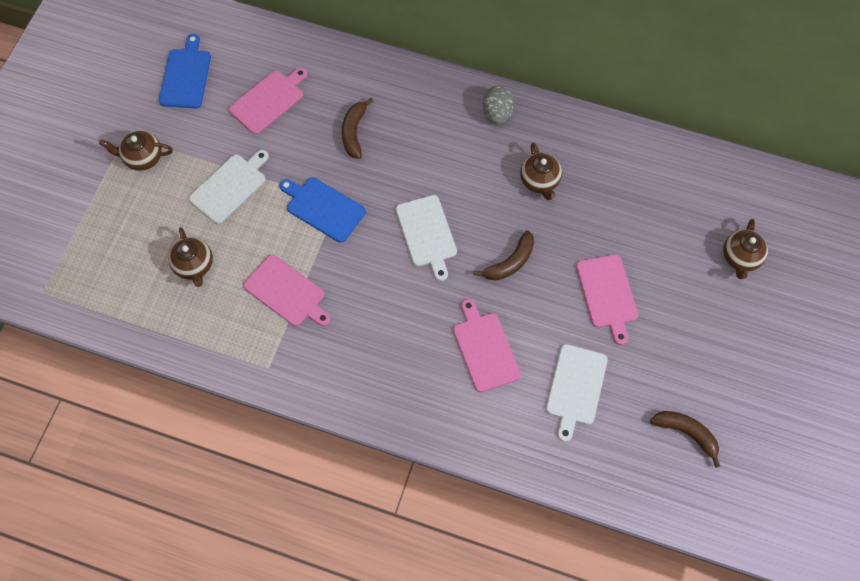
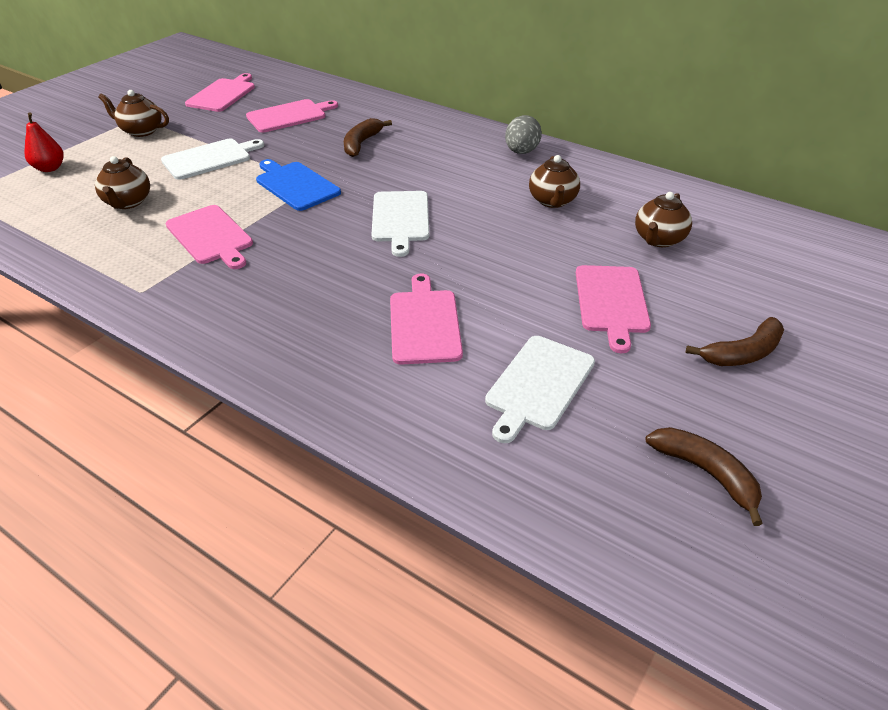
camera: 15 degrees right, 25 degrees down
blue cutting board [159,34,211,109] -> pink cutting board [185,73,255,112]
brown banana [474,230,534,281] -> brown banana moved to [686,317,784,366]
brown teapot [723,219,768,279] -> brown teapot moved to [635,192,692,247]
none -> red pear [24,112,64,172]

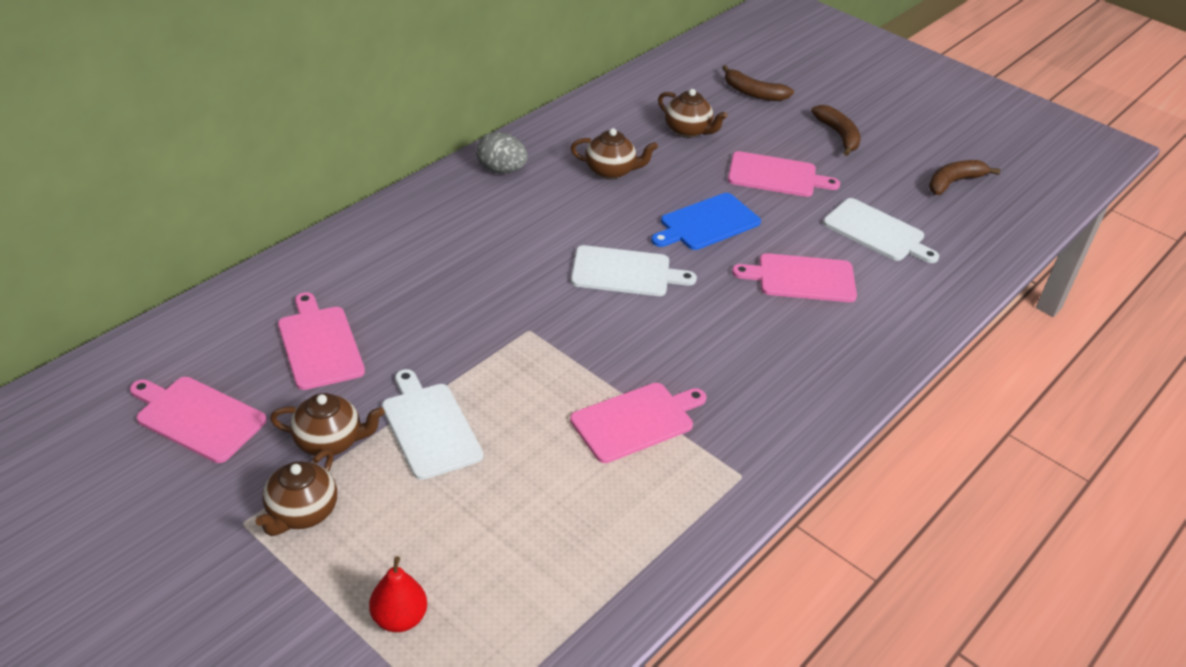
camera: 85 degrees left, 0 degrees up
brown teapot [95,156,150,209] -> brown teapot moved to [270,393,385,457]
blue cutting board [256,159,341,211] -> blue cutting board moved to [651,193,761,250]
brown banana [344,118,392,157] -> brown banana moved to [722,65,794,101]

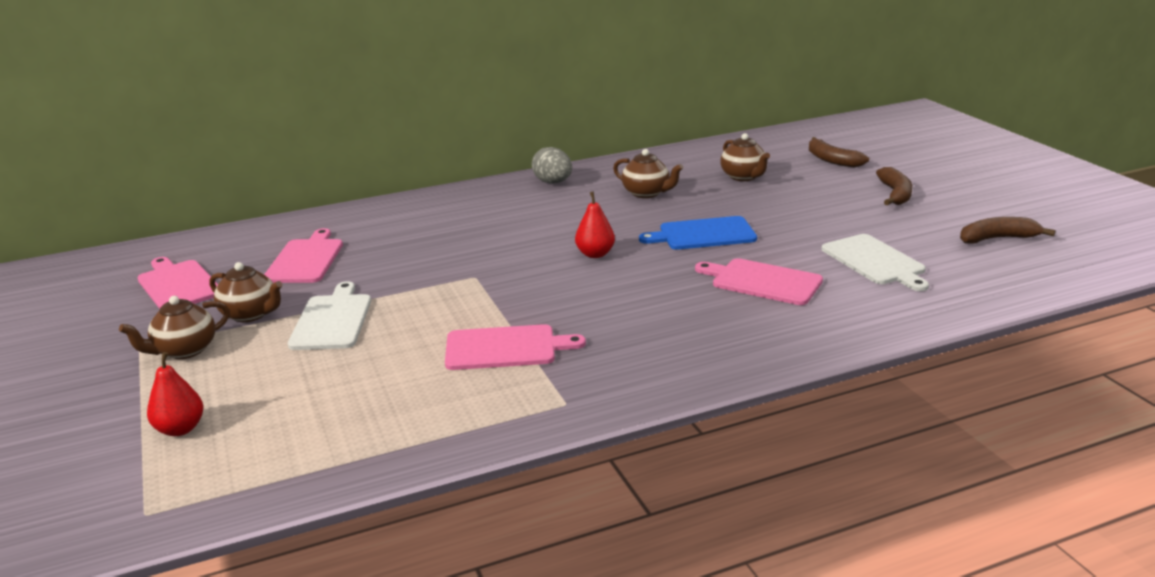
camera: 30 degrees right, 15 degrees down
white cutting board [571,245,697,296] -> red pear [575,191,615,258]
pink cutting board [728,151,840,197] -> none

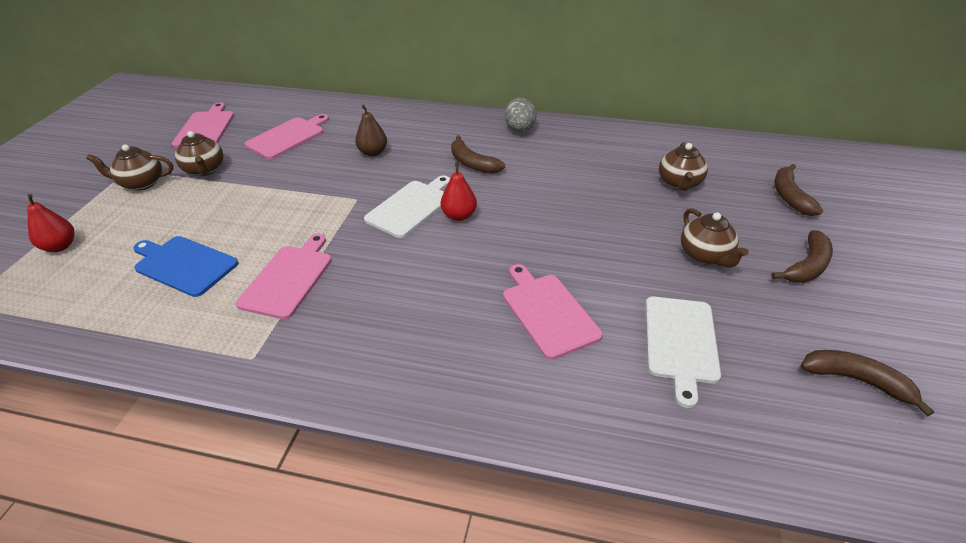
camera: 35 degrees right, 15 degrees up
white cutting board [288,281,371,350] -> white cutting board moved to [364,175,450,238]
pink cutting board [445,324,586,370] -> pink cutting board turned 105 degrees counterclockwise [236,234,332,319]
brown teapot [613,149,683,198] -> brown teapot moved to [681,208,749,268]
blue cutting board [639,216,757,250] -> blue cutting board moved to [133,236,238,297]
none -> brown pear [355,105,387,157]
none -> brown banana [451,135,505,174]

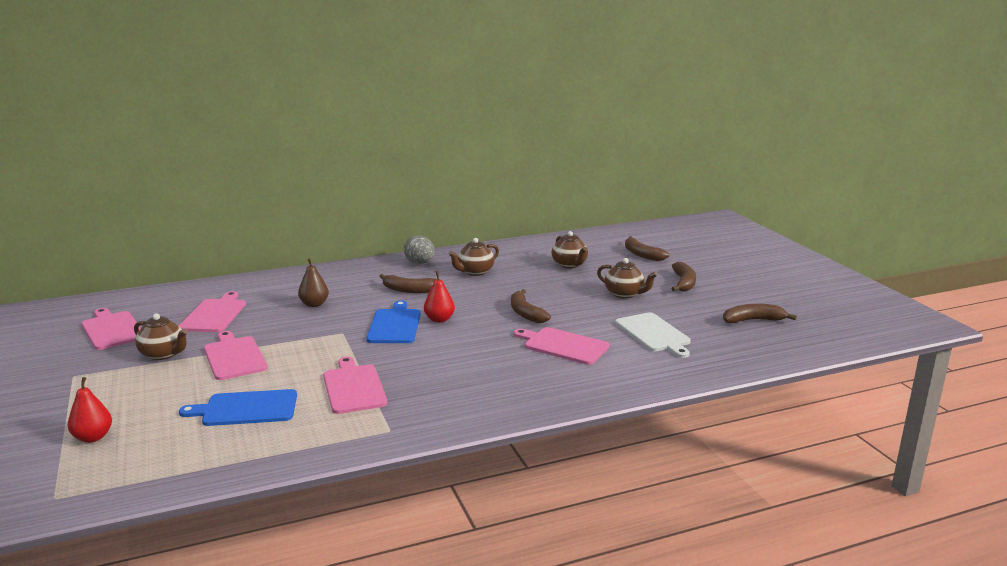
camera: 35 degrees left, 20 degrees down
brown teapot [86,144,173,191] -> brown teapot moved to [448,238,499,276]
white cutting board [364,175,450,238] -> blue cutting board [367,300,421,343]
none -> pink cutting board [204,331,268,380]
none -> brown banana [511,289,551,323]

